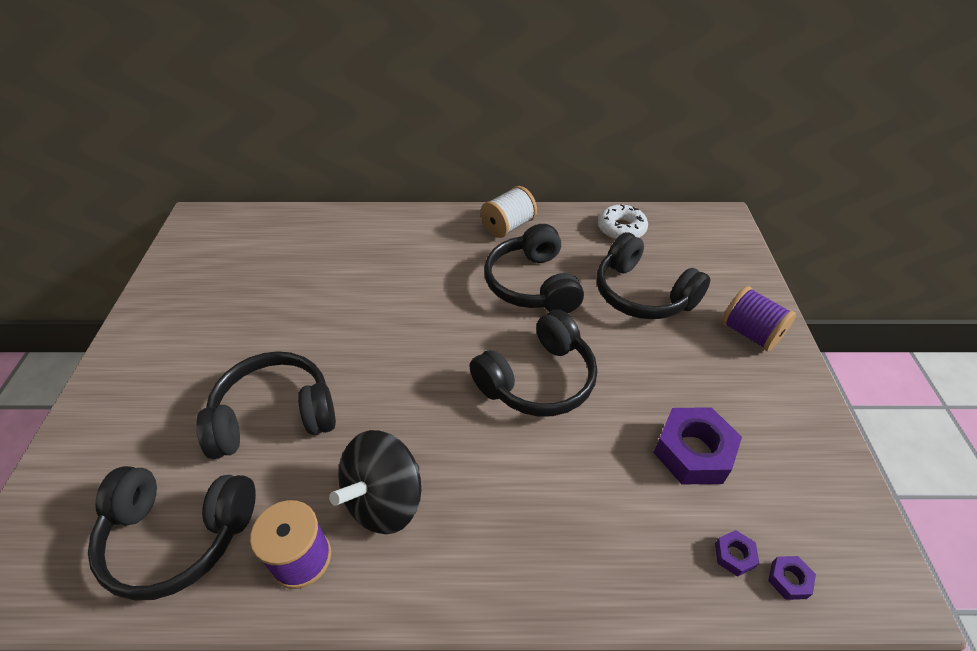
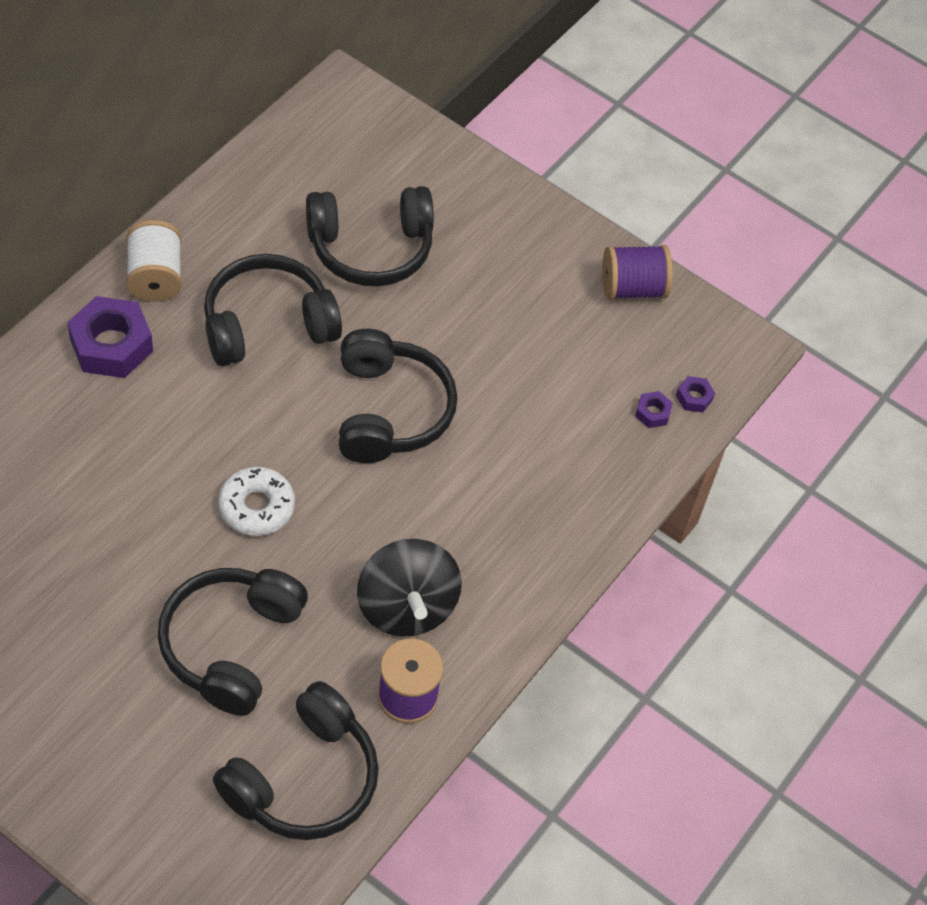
camera: 60 degrees left, 10 degrees up
black headphones [484,224,584,313] -> black headphones turned 135 degrees clockwise [204,254,342,366]
white donut [598,204,648,240] -> white donut moved to [218,467,295,536]
purple nut [654,407,742,484] -> purple nut moved to [67,296,153,378]
purple spool [722,286,796,351] -> purple spool moved to [602,245,673,300]

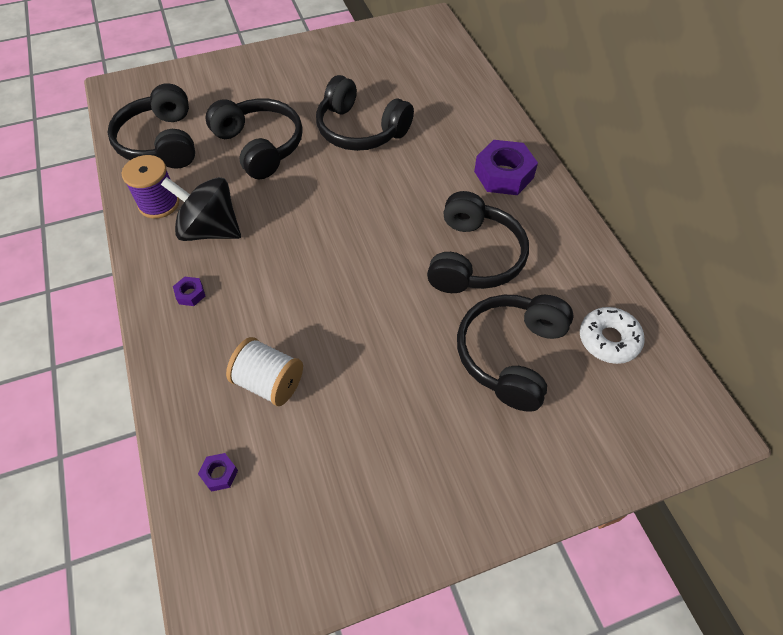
camera: 130 degrees right, 0 degrees up
white spool [126,220,182,301] -> white spool moved to [226,337,303,406]
white donut [218,467,295,536] -> white donut moved to [580,307,645,364]
black headphones [339,329,458,463] -> black headphones moved to [316,75,414,151]
purple spool [602,245,673,300] -> none
purple nut [676,376,715,412] -> purple nut moved to [173,277,205,306]

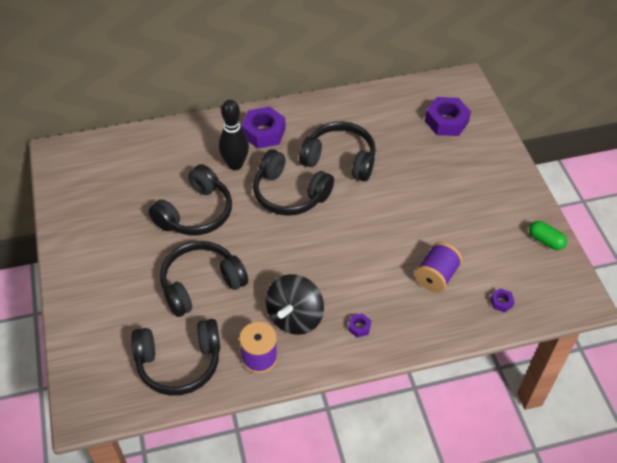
camera: 85 degrees left, 5 degrees down
white spool [226,337,303,406] -> purple spool [415,242,462,292]
black headphones [457,295,574,412] -> black headphones moved to [253,149,334,216]
white donut [580,307,645,364] -> none
none -> black bowling pin [219,100,249,170]
none -> purple nut [425,97,471,136]
none -> green capsule [529,221,567,250]

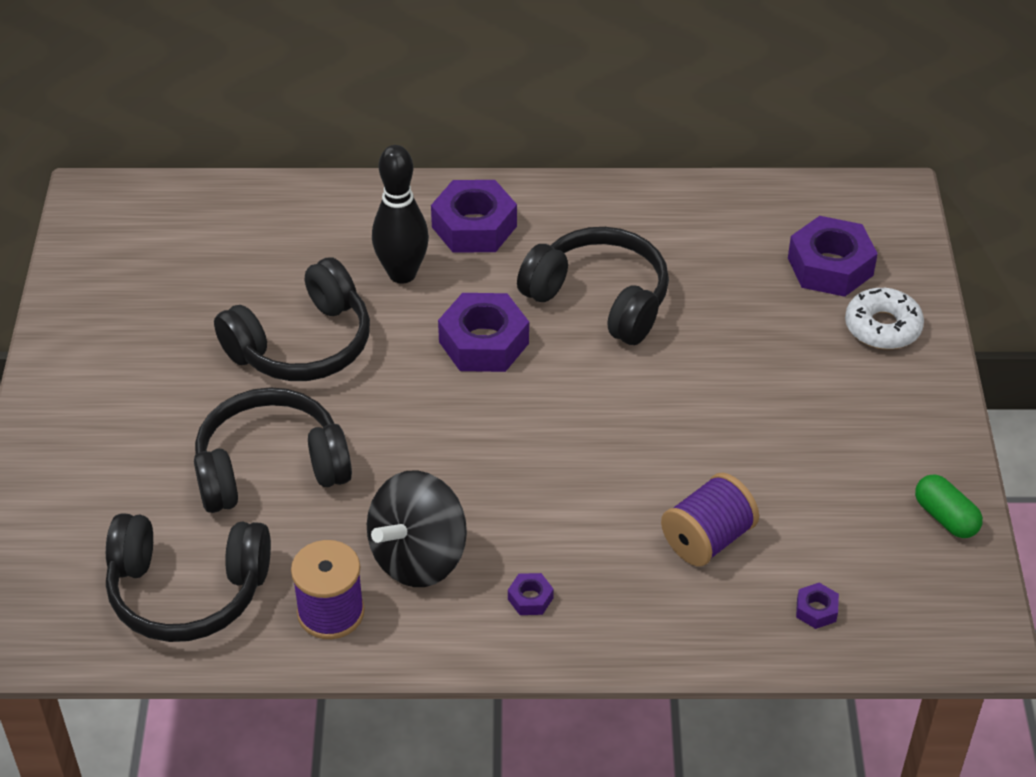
camera: 15 degrees right, 5 degrees down
black headphones [253,149,334,216] -> purple nut [438,293,529,372]
none -> white donut [845,288,924,349]

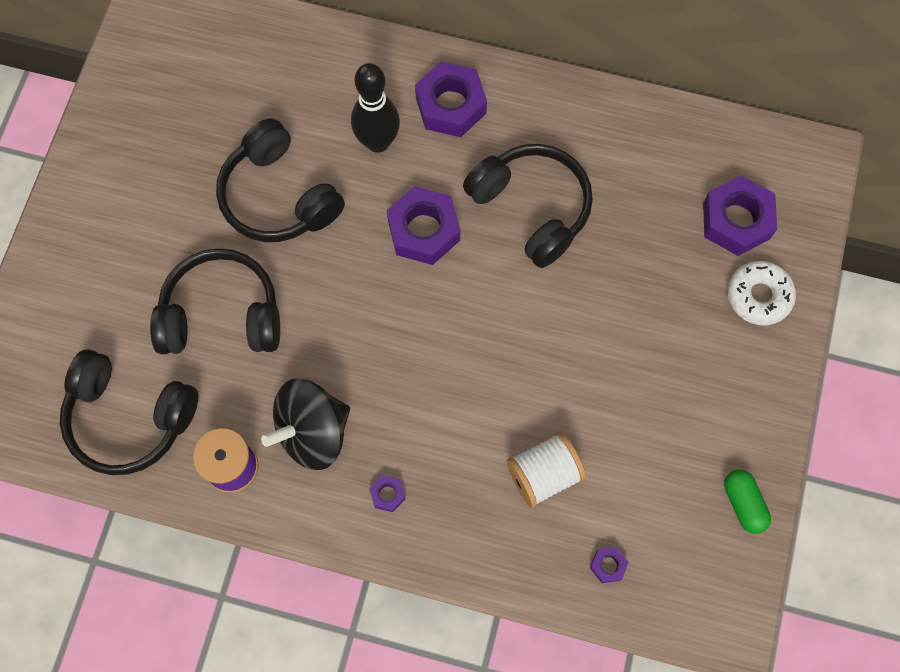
camera: 15 degrees right, 25 degrees up
black headphones [214,257,370,381] -> black headphones turned 75 degrees clockwise [216,118,345,242]
purple spool [661,473,759,566] -> white spool [507,432,586,508]

